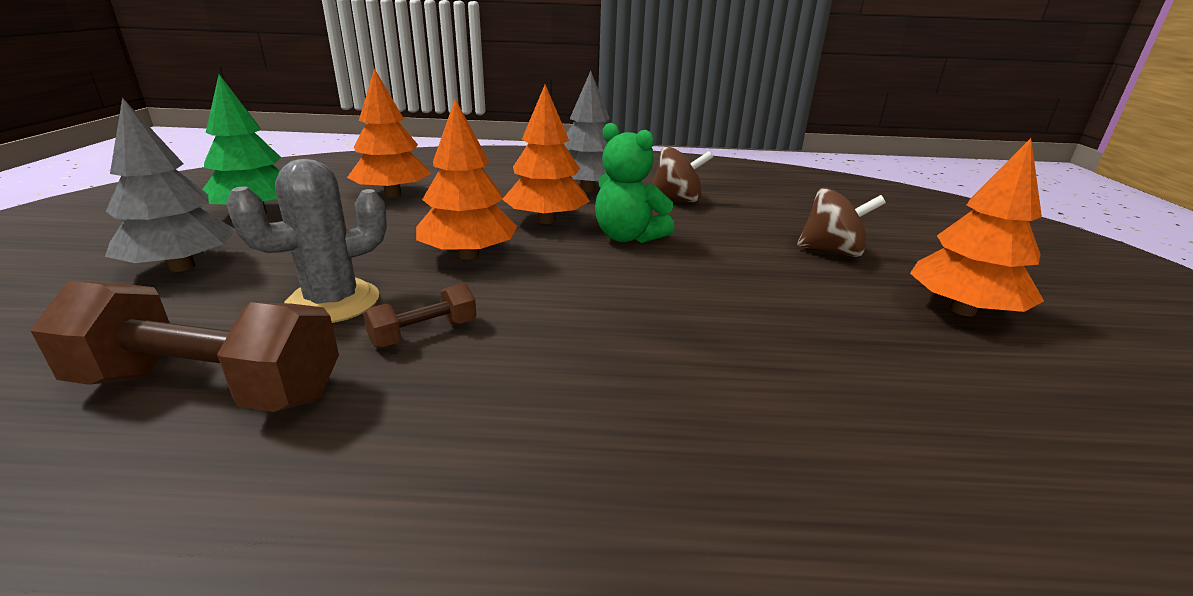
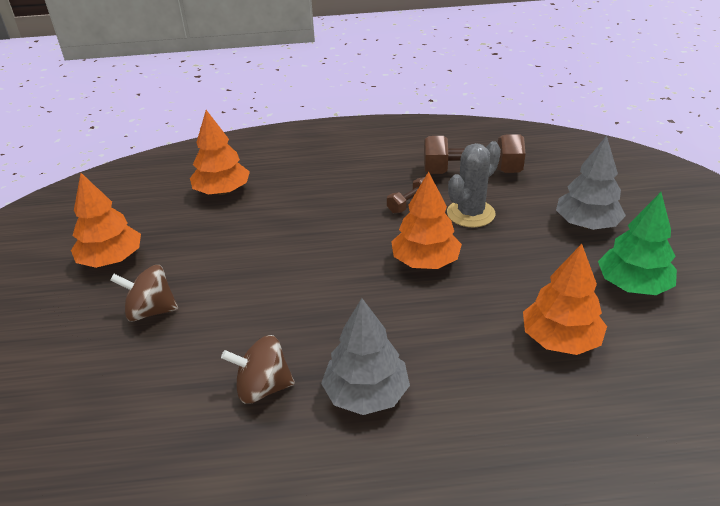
camera: 175 degrees right, 10 degrees up
orange tree [503,84,590,224] -> orange tree moved to [190,110,250,195]
green teddy bear [595,123,674,243] -> none

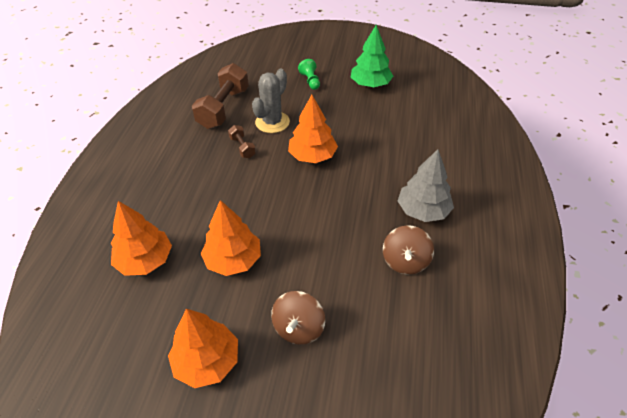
camera: 75 degrees left, 10 degrees up
grey cactus [447,141,501,227] -> grey cactus turned 60 degrees clockwise [252,69,290,133]
orange tree [523,244,607,355] -> orange tree moved to [201,200,261,276]
grey tree [556,136,626,230] -> green pawn [298,59,320,90]

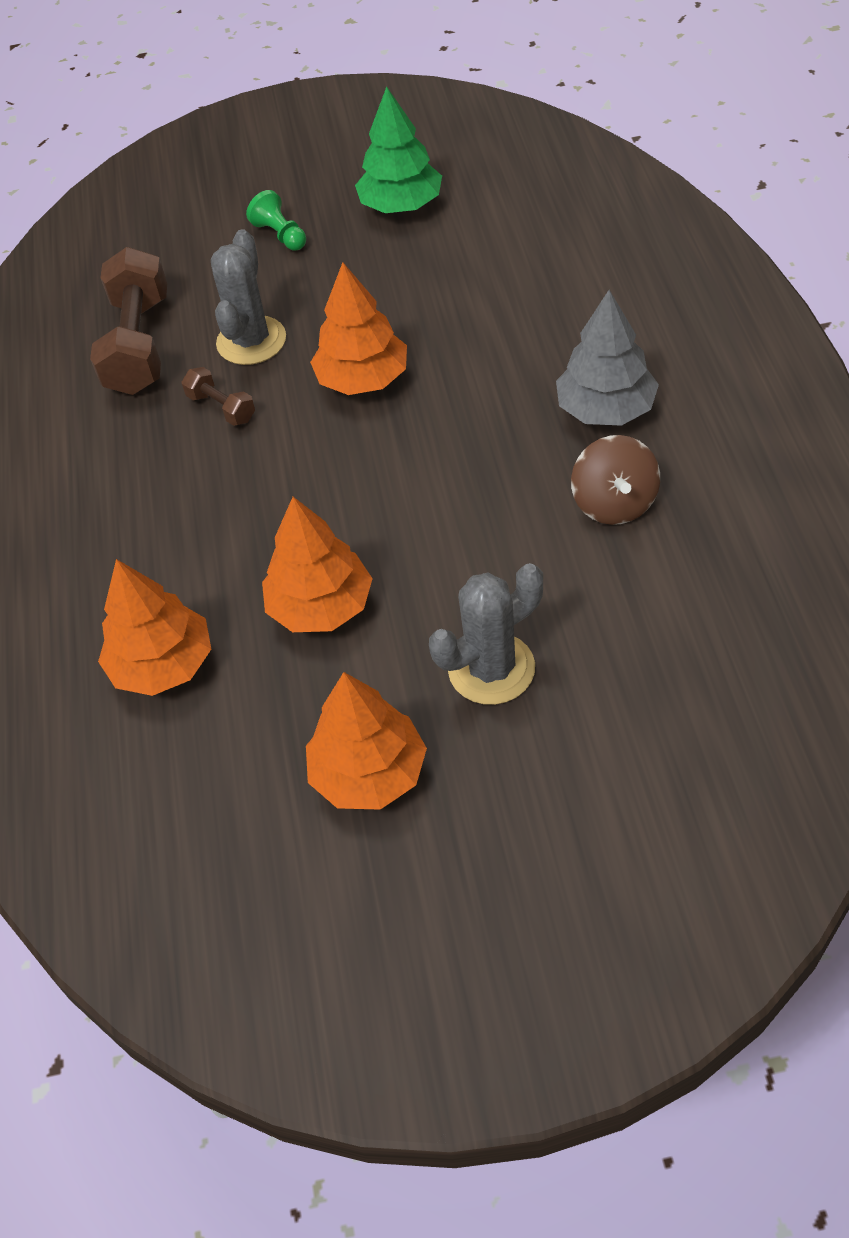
camera: 15 degrees left, 5 degrees up
brown spinning top [271,291,325,345] -> grey cactus [429,563,543,705]

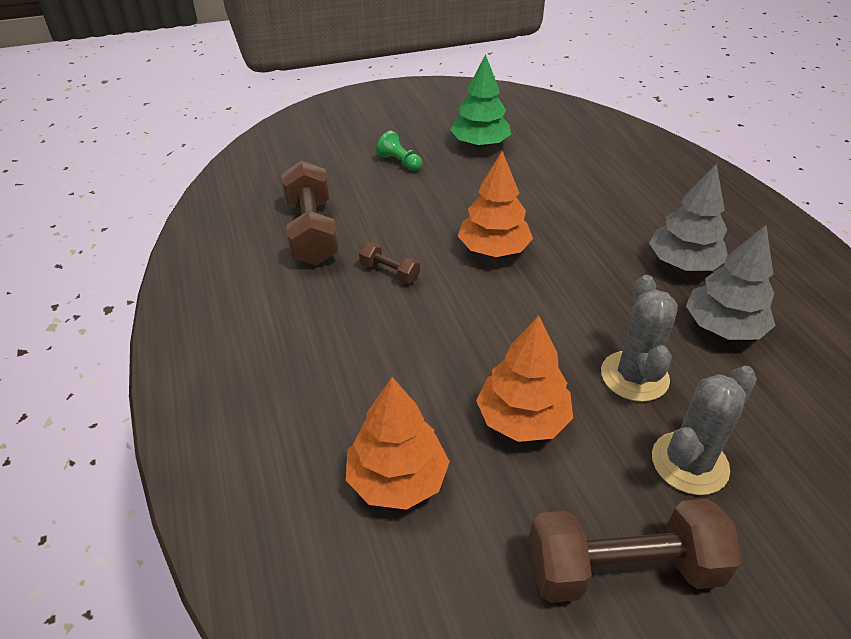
camera: 15 degrees left, 10 degrees down
grey cactus [211,229,286,365] -> grey cactus moved to [601,275,678,402]
orange tree [306,672,427,810] -> brown dumbbell [529,499,742,603]
brown spinning top [571,435,660,525] -> grey tree [686,225,775,340]

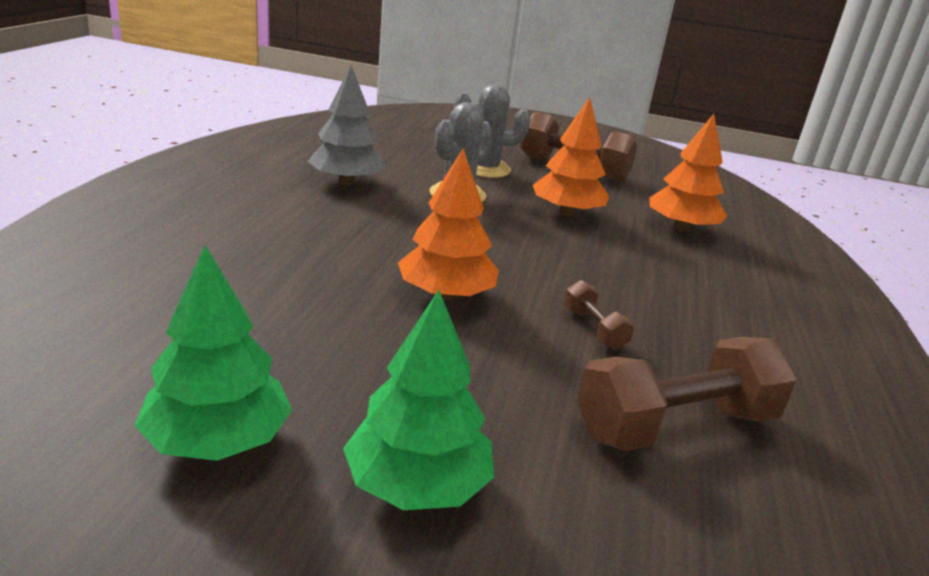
camera: 150 degrees left, 15 degrees down
brown dumbbell [281,160,339,265] -> brown dumbbell turned 45 degrees clockwise [577,337,797,451]
green pawn [376,131,422,171] -> green tree [343,290,494,510]
grey tree [649,163,728,271] -> none

